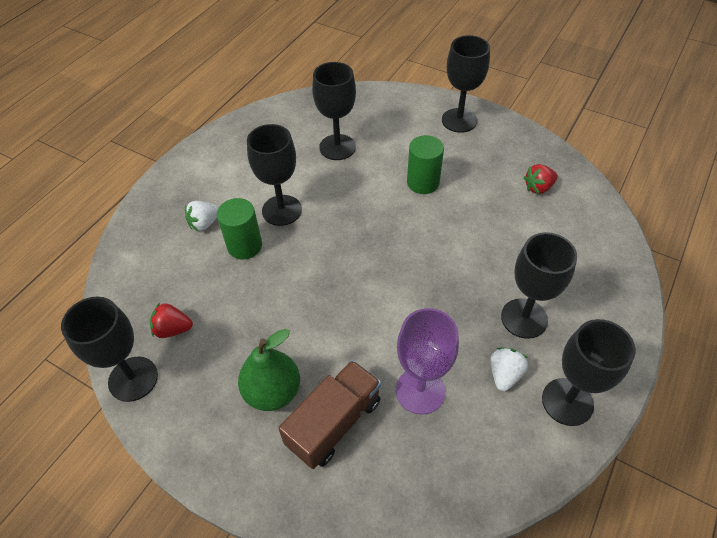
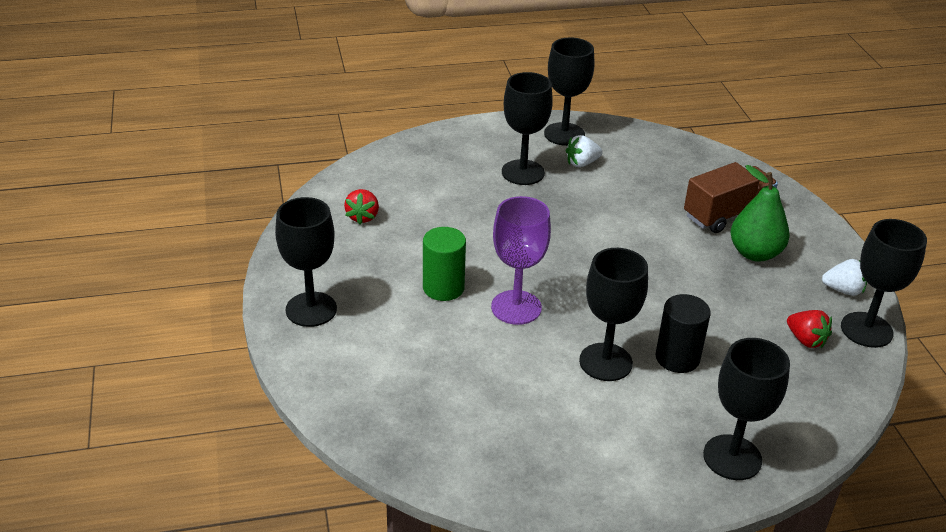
camera: 135 degrees left, 15 degrees down
white strawberry [185,201,219,232] -> white strawberry moved to [822,259,867,296]
green cylinder [217,198,262,259] -> black cylinder [655,294,711,373]
brown truck [278,360,381,469] -> brown truck turned 150 degrees clockwise [684,162,778,233]
black goblet [312,62,356,160] -> black goblet moved to [703,338,790,480]
purple goblet [396,308,459,415] -> purple goblet moved to [491,196,551,325]
red strawberry [523,164,558,194] -> red strawberry turned 75 degrees clockwise [344,189,379,224]

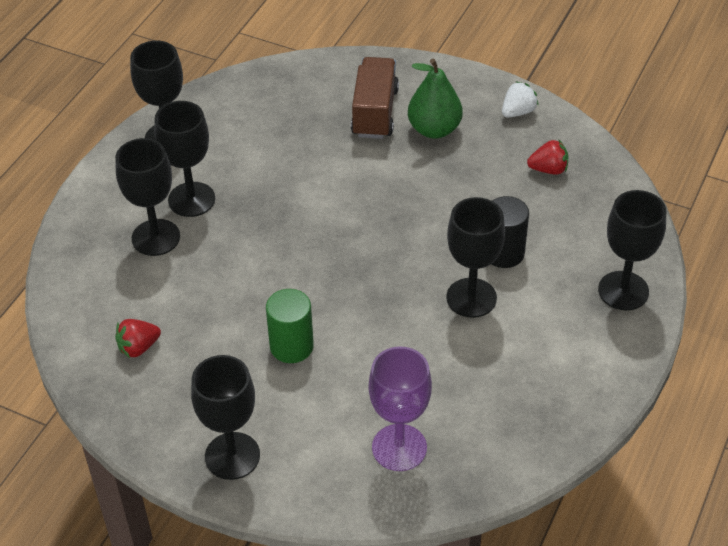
camera: 50 degrees left, 10 degrees up
red strawberry [344,189,379,224] -> red strawberry turned 105 degrees clockwise [115,319,161,358]
purple goblet [491,196,551,325] -> purple goblet moved to [369,346,432,471]
white strawberry [565,135,602,167] -> none
black goblet [841,219,927,348] -> black goblet moved to [115,138,180,256]

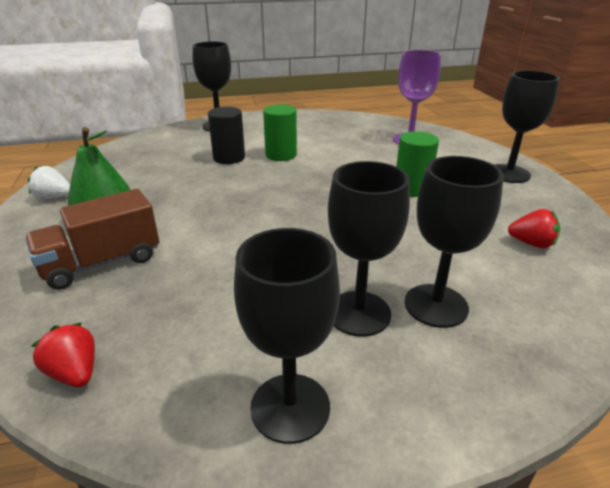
camera: 130 degrees left, 15 degrees down
black goblet [446,197,505,318] -> green cylinder [263,104,297,161]
red strawberry [527,140,568,175] -> red strawberry moved to [31,323,95,387]

